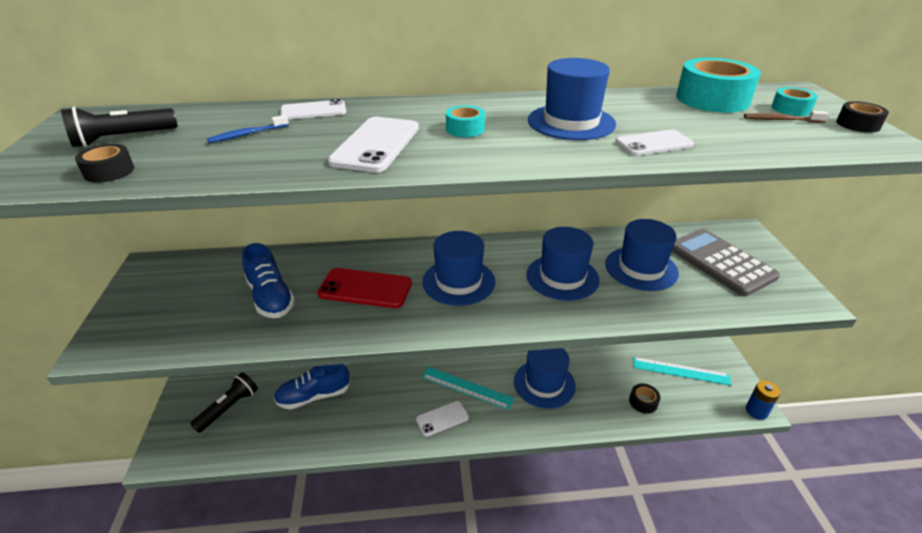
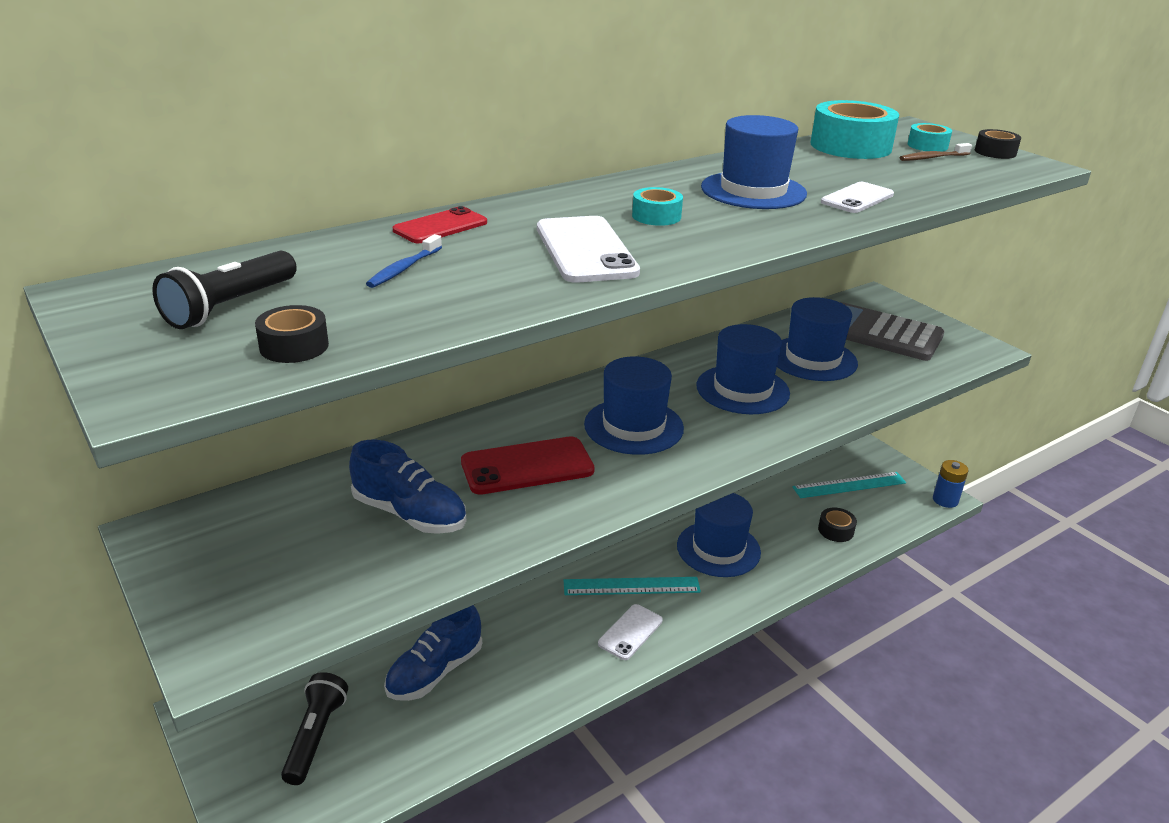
camera: 30 degrees left, 5 degrees down
white phone [281,99,346,120] -> red phone [393,206,487,243]

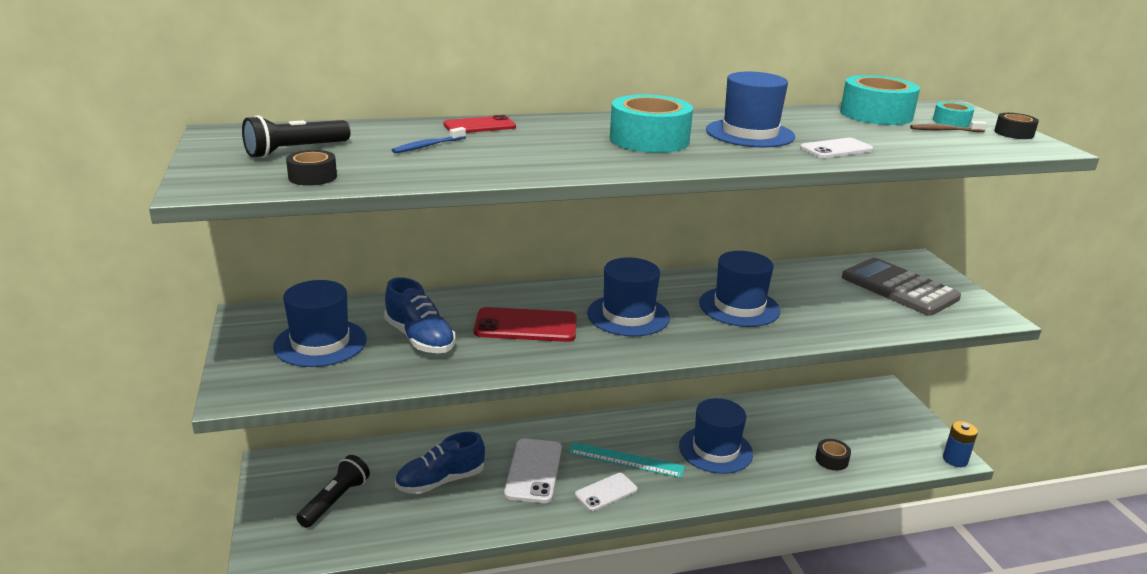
camera: 20 degrees right, 5 degrees down
white phone [537,216,640,283] -> white phone moved to [504,438,562,503]
turquoise tape [632,187,683,226] -> turquoise tape [610,95,693,153], size x2.01
blue hat [777,297,858,381] -> blue hat moved to [273,280,367,367]
turquoise ruler [792,472,906,498] -> none

